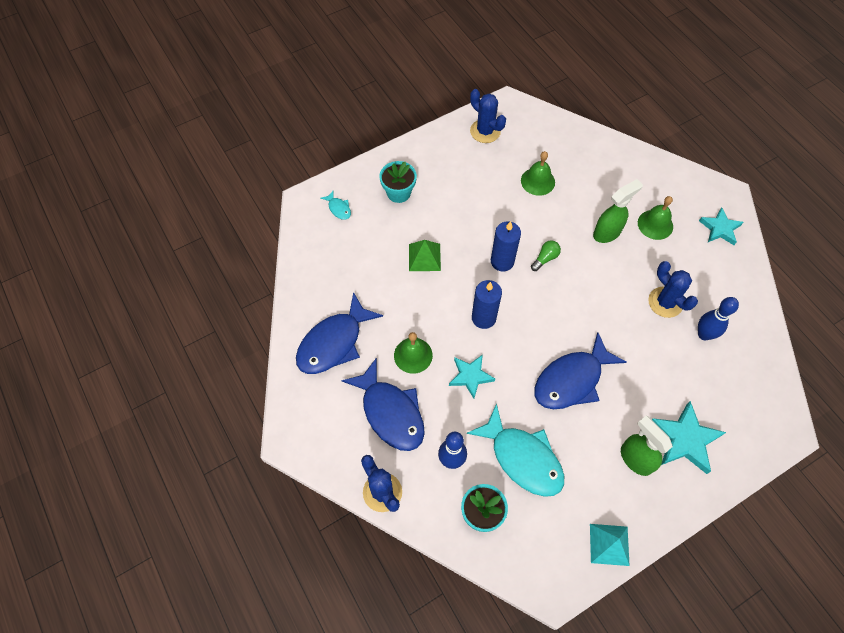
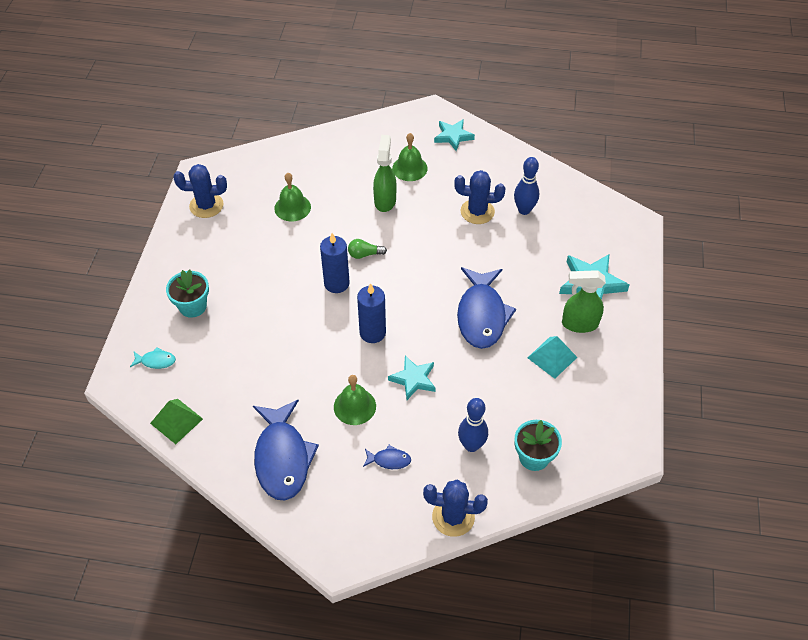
camera: 50 degrees left, 10 degrees down
blue fish [341,357,425,451] -> blue fish [363,445,411,469], size x0.43
green pyramid [409,240,441,271] -> green pyramid moved to [150,399,203,444]
turquoise fish [467,403,564,497] -> none
green light bulb [531,240,561,271] -> green light bulb turned 90 degrees counterclockwise [348,239,387,259]
turquoise pyramid [590,524,630,566] -> turquoise pyramid moved to [528,336,577,379]

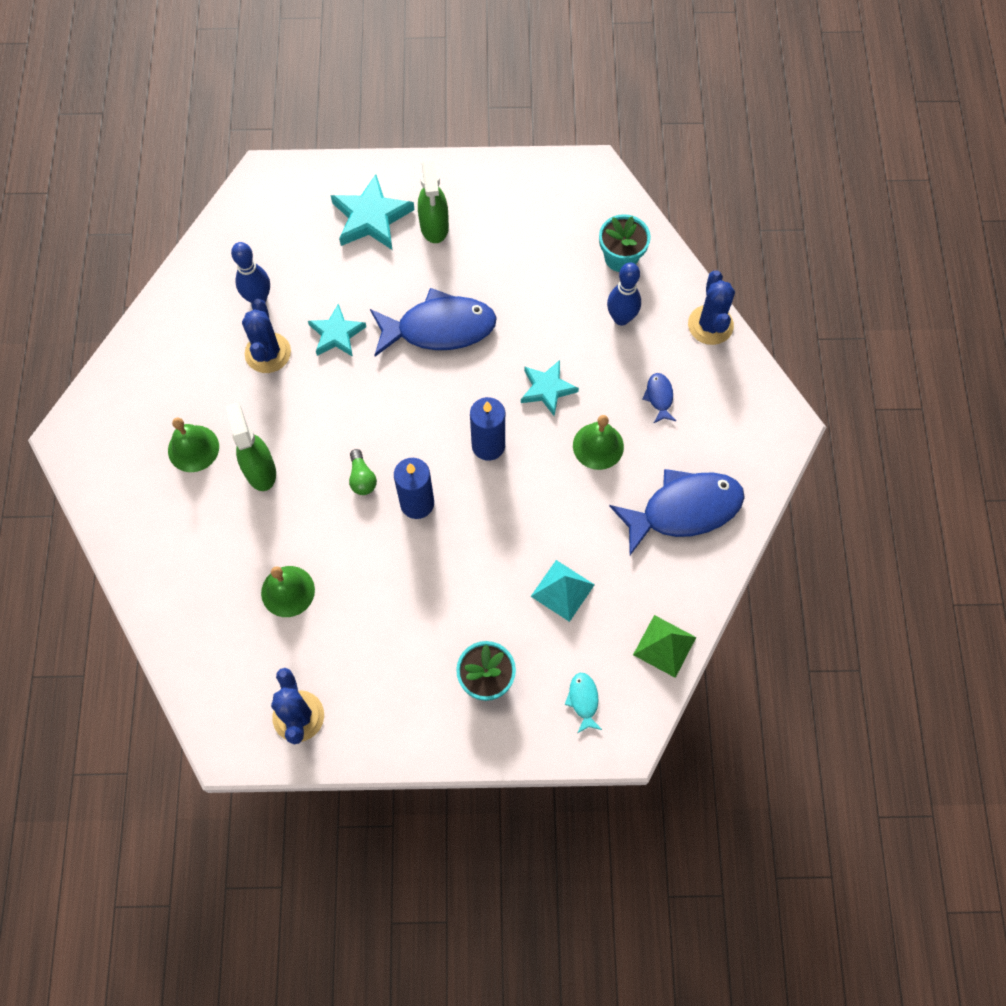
camera: 100 degrees left, 15 degrees up
green spray bottle [373,135,397,212] -> green spray bottle turned 75 degrees clockwise [225,403,276,491]
turquoise star [434,119,475,151] -> turquoise star moved to [308,304,366,357]
turquoise pyramid [528,336,577,379] -> turquoise pyramid moved to [531,560,595,622]

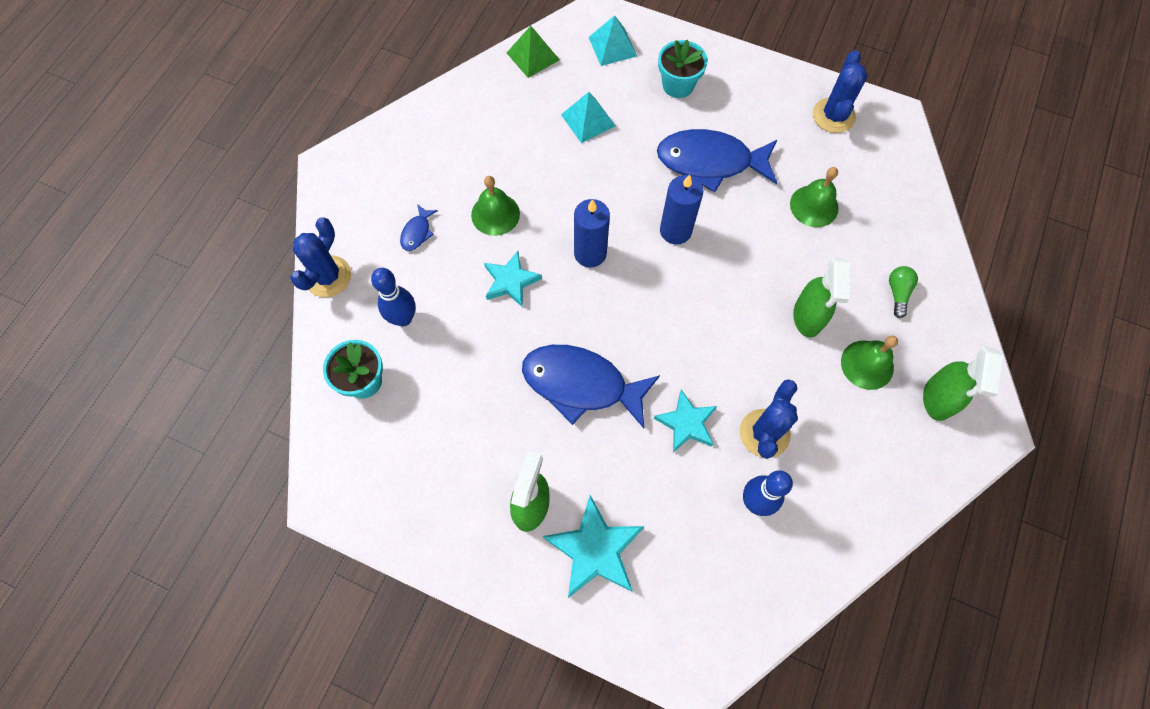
camera: 155 degrees left, 0 degrees up
green light bulb [349,449,377,495] -> green light bulb moved to [889,266,918,318]
turquoise fish [565,673,602,733] -> turquoise pyramid [589,15,637,66]
blue fish [609,469,745,555] -> blue fish moved to [657,129,777,192]
none -> green spray bottle [923,346,1003,421]

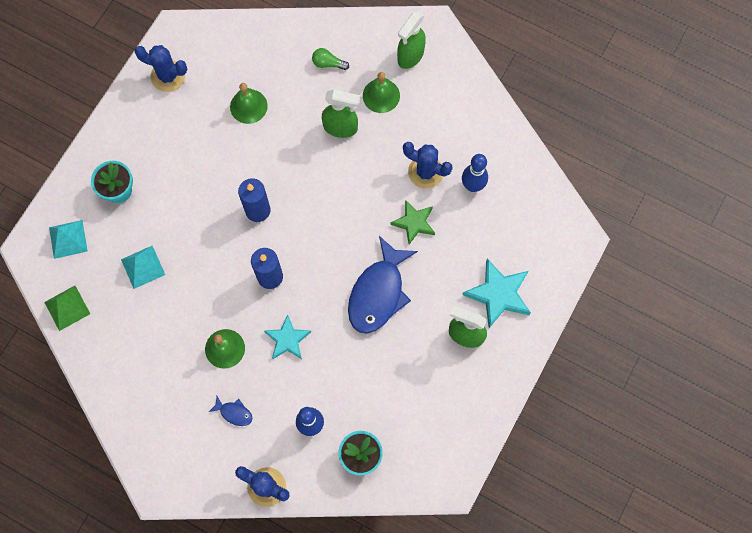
camera: 85 degrees left, 5 degrees up
turquoise star [654,389,717,452] -> green star [391,200,435,244]
blue fish [657,129,777,192] -> none
green spray bottle [923,346,1003,421] -> green spray bottle turned 105 degrees clockwise [397,11,426,69]

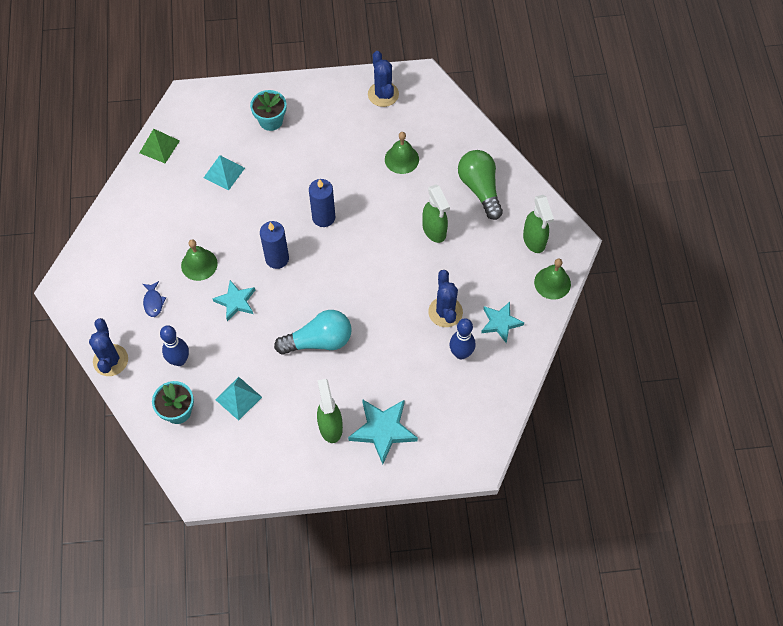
camera: 55 degrees right, 10 degrees down
turquoise pyramid [49,220,88,259] -> turquoise pyramid moved to [215,377,262,421]
green light bulb [312,48,349,70] -> green light bulb [458,150,503,220], size x2.05
blue fish [348,236,418,334] -> turquoise light bulb [274,310,352,355]
green bell [363,72,400,113] -> green bell moved to [534,258,571,300]
green star [391,200,435,244] -> none
green spray bottle [397,11,426,69] -> green spray bottle turned 105 degrees counterclockwise [523,195,554,253]
none -> turquoise star [481,302,524,343]

